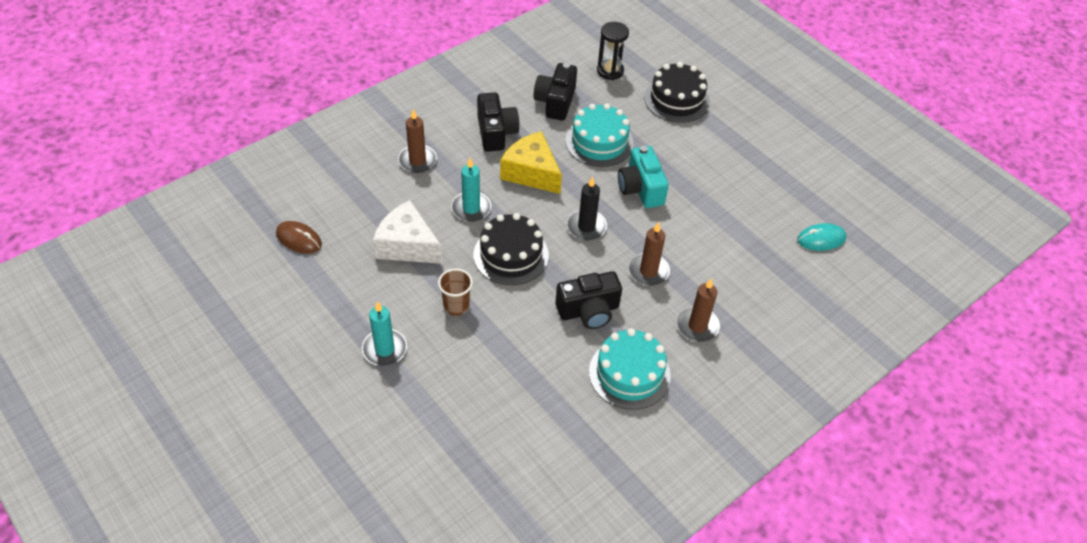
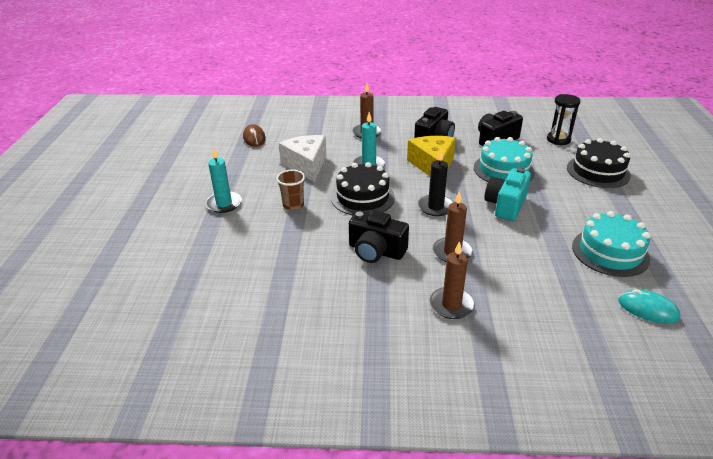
camera: 45 degrees right, 15 degrees down
turquoise cake [589,328,671,410] -> turquoise cake moved to [572,211,651,277]

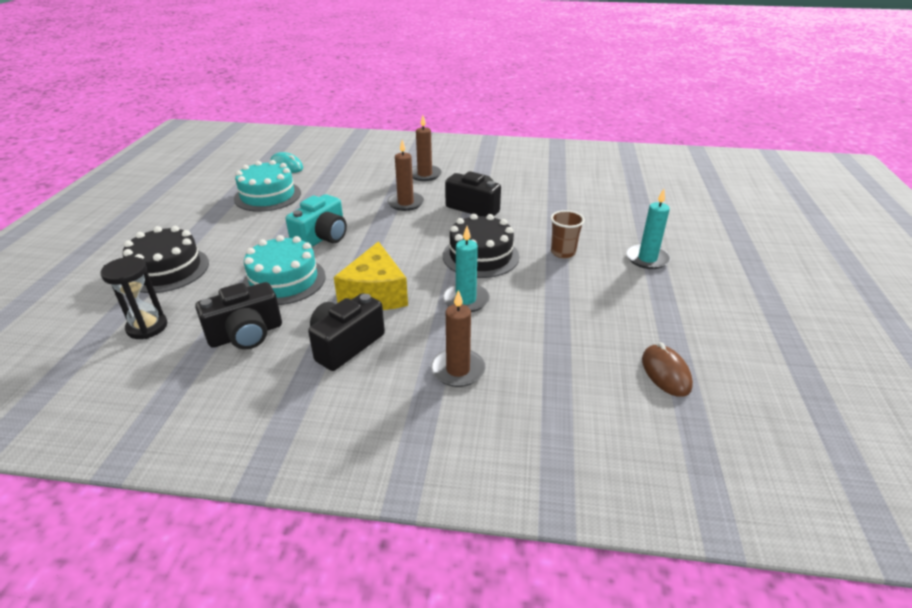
camera: 175 degrees left, 0 degrees up
white cheese [279,135,326,182] -> none
black candle [418,150,454,216] -> none

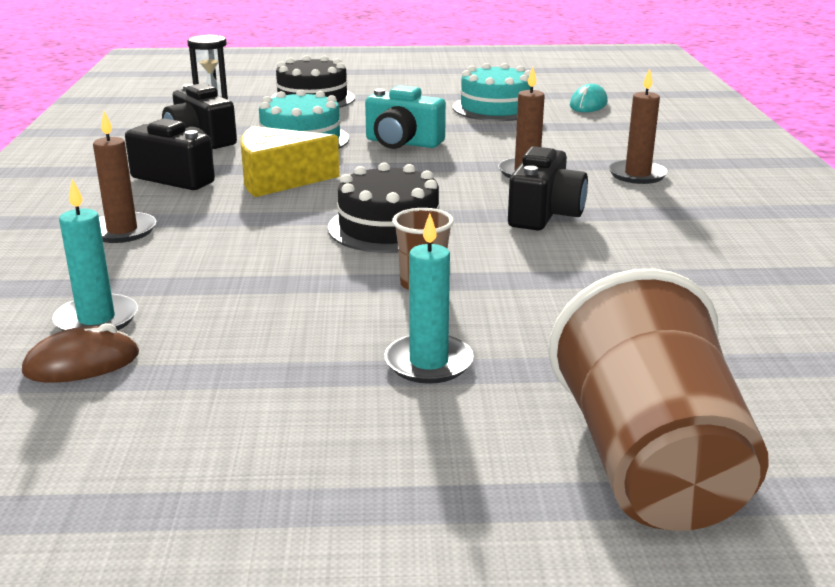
camera: 80 degrees right, 10 degrees down
turquoise candle [443,226,490,312] -> turquoise candle moved to [52,179,138,331]
none -> brown cup [549,269,769,531]

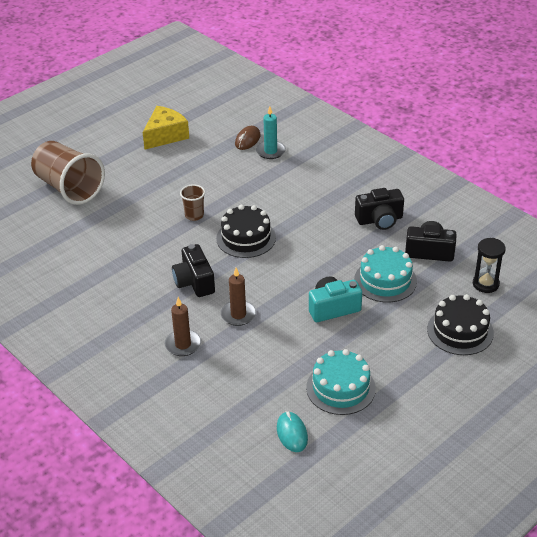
camera: 140 degrees right, 15 degrees up
brown candle [93,111,156,243] -> none
yellow cheese [241,126,340,197] -> yellow cheese moved to [143,106,189,149]
turquoise candle [385,213,474,384] -> none

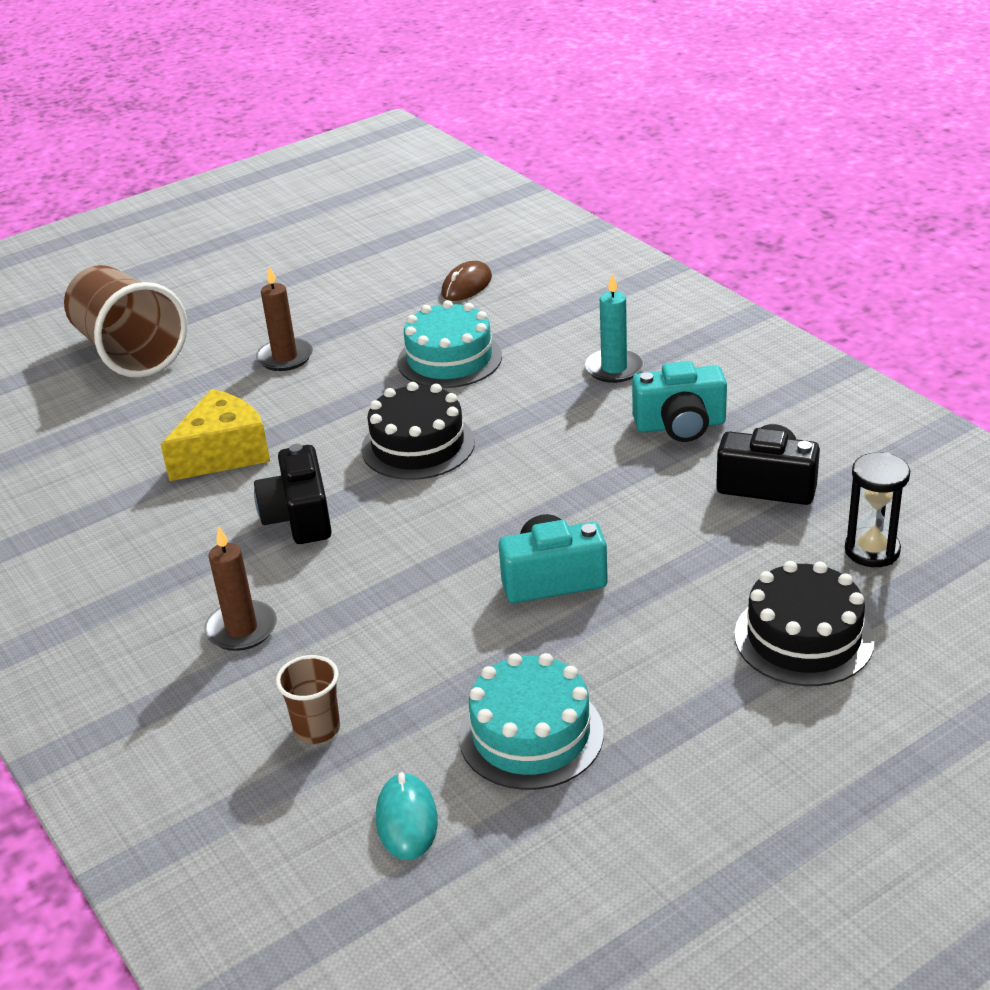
camera: 10 degrees right, 5 degrees down
yellow cheese [143,106,189,149] -> yellow cheese moved to [160,389,270,481]
brown cup [180,184,205,221] -> brown cup moved to [276,655,340,744]
brown candle [221,268,256,326] -> brown candle moved to [256,266,313,371]
turquoise candle [256,107,286,159] -> turquoise candle moved to [585,274,644,383]
turquoise cake [354,245,417,303] -> turquoise cake moved to [398,300,502,388]
black camera [355,188,404,230] -> turquoise camera [632,361,727,442]

